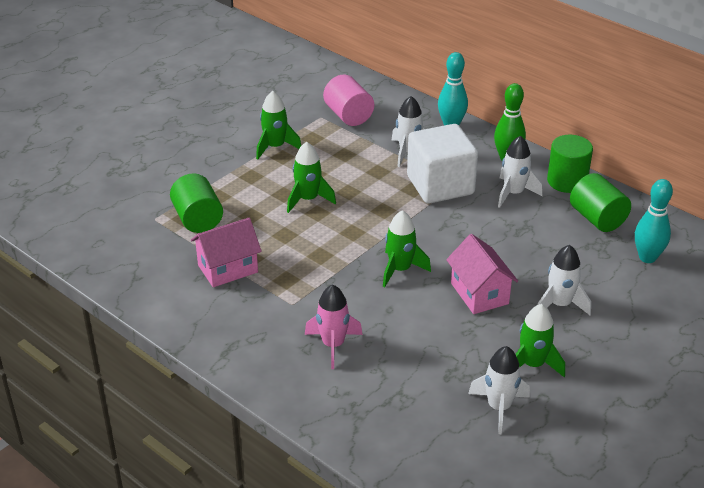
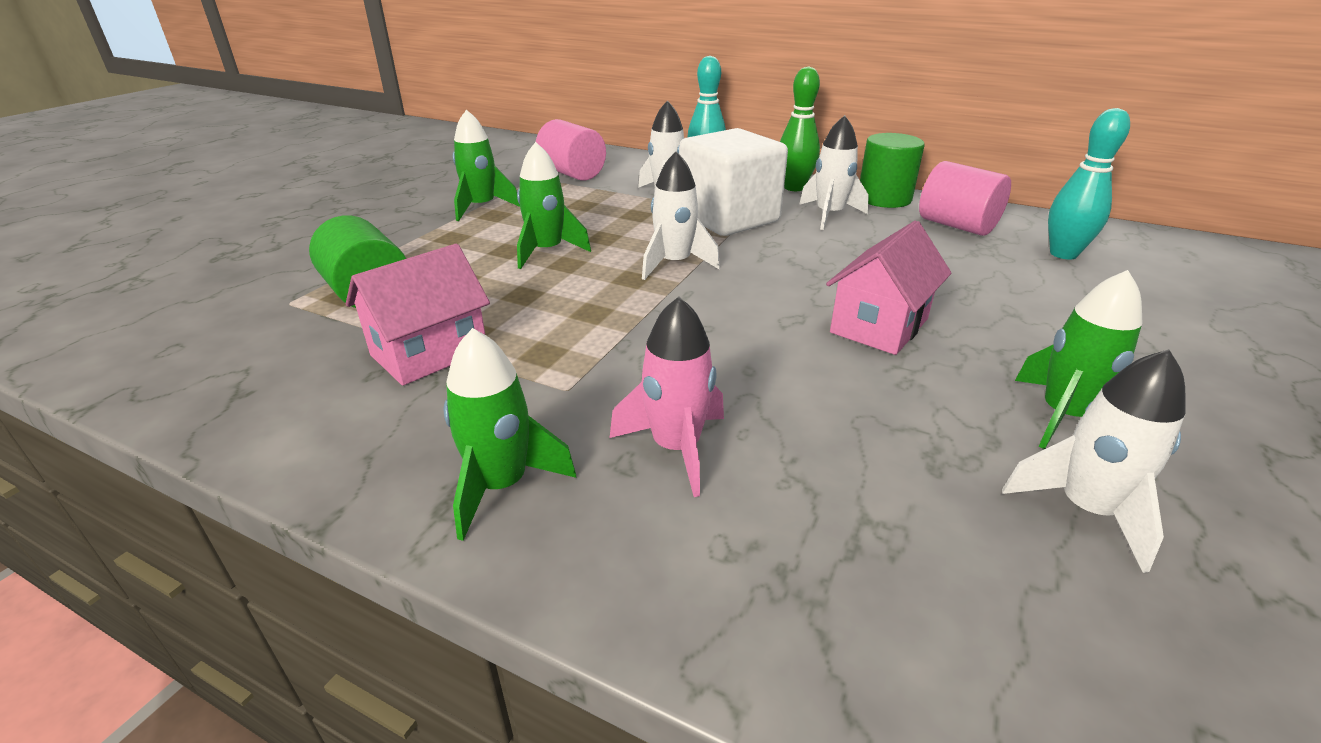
camera: 15 degrees left, 5 degrees down
green rocket [383,210,431,287] -> green rocket moved to [444,328,577,541]
pink house [446,234,518,314] -> pink house turned 75 degrees clockwise [826,221,951,355]
white rocket [537,245,591,315] -> white rocket moved to [642,151,720,280]
green cylinder [570,173,631,232] -> pink cylinder [919,161,1011,236]

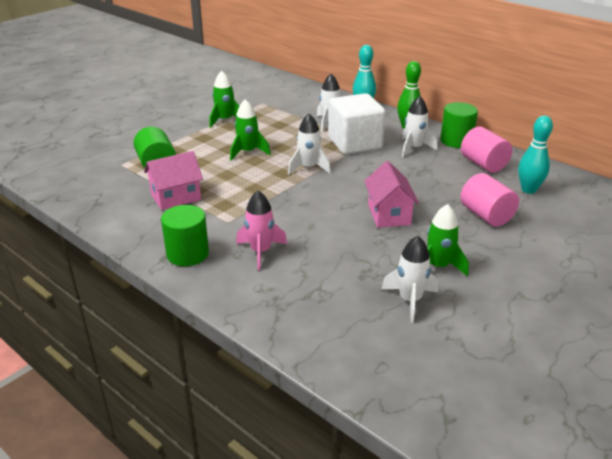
camera: 15 degrees right, 0 degrees up
green rocket [444,328,577,541] -> green cylinder [161,205,209,266]
pink cylinder [536,119,606,181] -> pink cylinder moved to [461,173,519,227]
pink house [826,221,951,355] -> pink house turned 60 degrees counterclockwise [364,161,419,228]

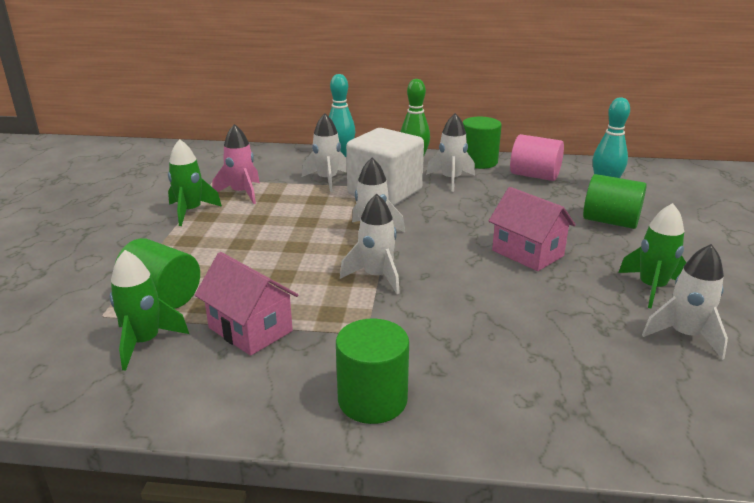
camera: 35 degrees left, 5 degrees down
pink house [144,151,203,210] -> pink house turned 75 degrees counterclockwise [195,252,298,356]
green rocket [230,99,271,161] -> green rocket moved to [110,250,189,370]
pink rocket [236,191,287,270] -> pink rocket moved to [212,124,260,204]
pink cylinder [461,173,519,227] -> green cylinder [583,174,647,229]
none -> white rocket [340,194,400,294]

